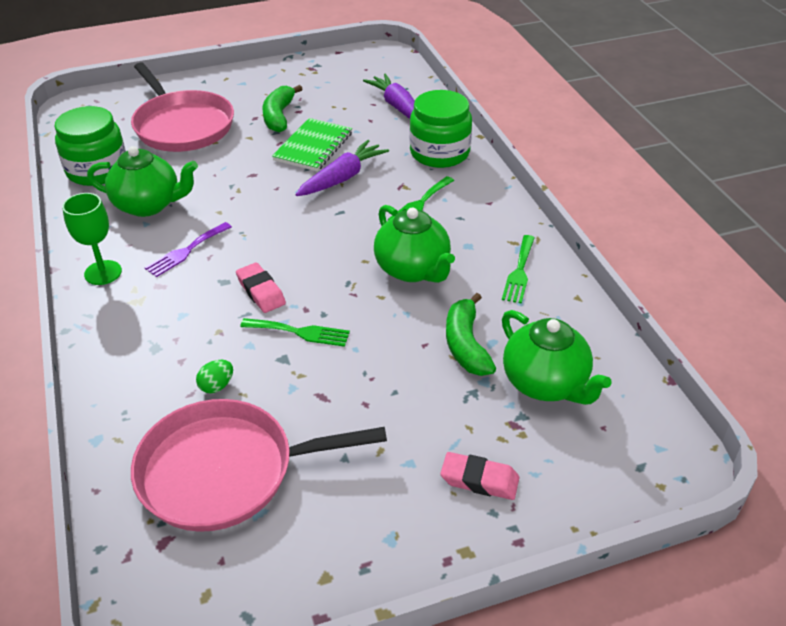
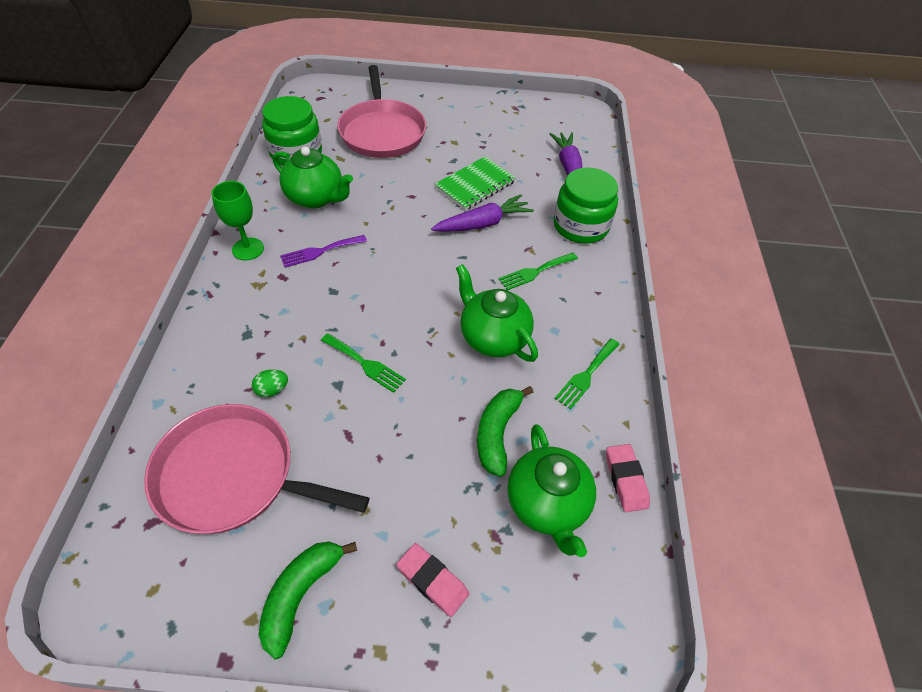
camera: 20 degrees right, 10 degrees up
pink eraser [236,263,286,313] -> pink eraser moved to [606,444,650,512]
green banana [262,85,302,132] -> green banana moved to [259,541,357,659]
green teapot [374,205,455,283] -> green teapot turned 150 degrees clockwise [456,264,538,362]

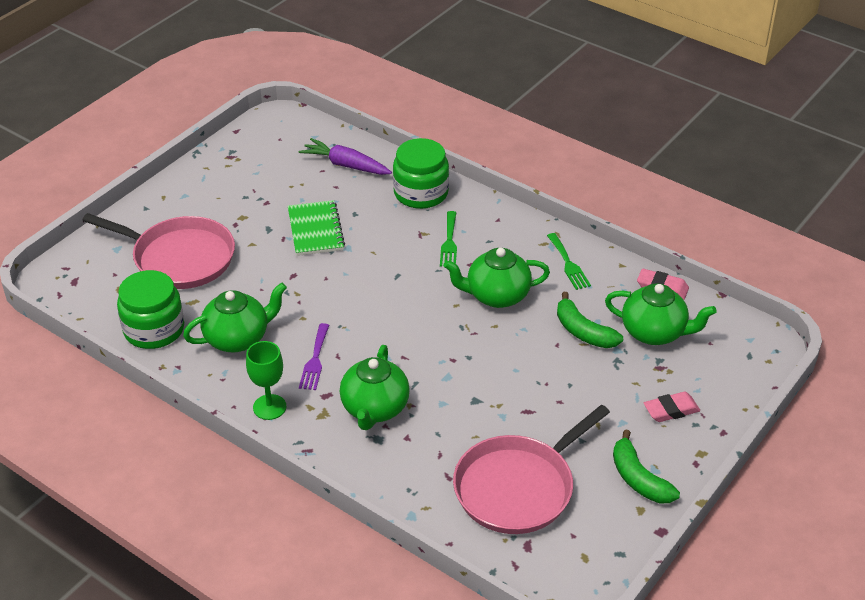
camera: 55 degrees left, 10 degrees down
green egg [252,370,288,397] -> none
green fork [321,333,406,393] -> none
purple carrot [431,195,534,232] -> none
none -> green teapot [340,345,410,430]

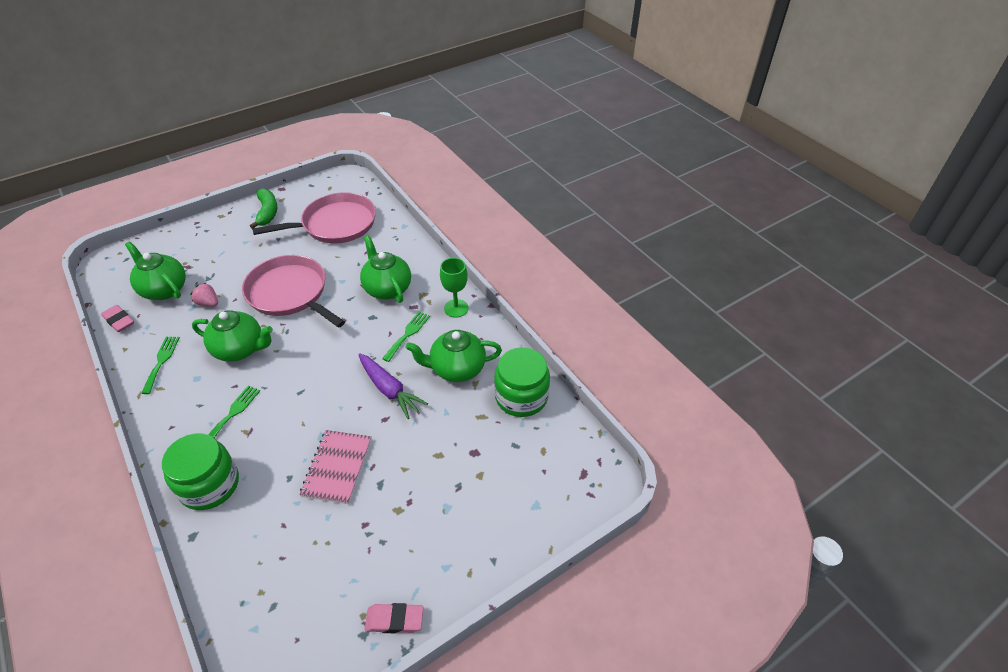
camera: 160 degrees left, 5 degrees up
pink pan [82,213,235,289] -> pink pan moved to [242,255,345,328]
green notebook [288,200,345,256] -> pink notebook [299,430,371,504]
purple carrot [299,138,392,175] -> purple carrot moved to [358,353,428,419]
purple fork [299,323,329,390] -> green fork [382,311,430,362]
green teapot [340,345,410,430] -> green teapot turned 60 degrees counterclockwise [360,236,411,303]
green banana [557,292,623,348] -> pink strawberry [190,283,218,307]
pink eraser [644,392,700,422] -> pink eraser moved to [365,603,423,633]

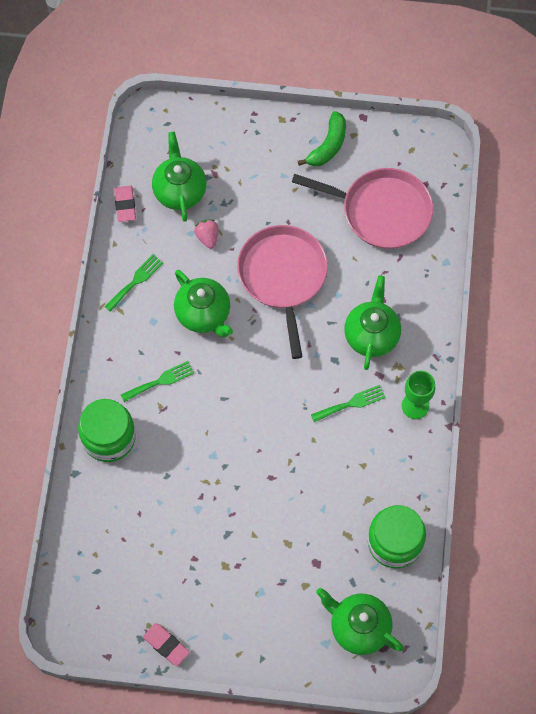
camera: 40 degrees right, 20 degrees up
pink notebook [299,430,371,504] -> none
purple carrot [358,353,428,419] -> none
green teapot [406,330,502,382] -> green teapot moved to [316,588,404,655]

